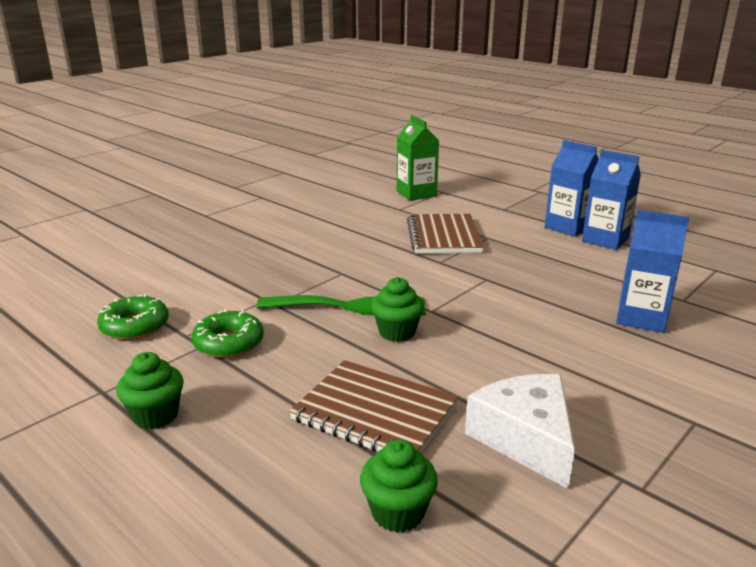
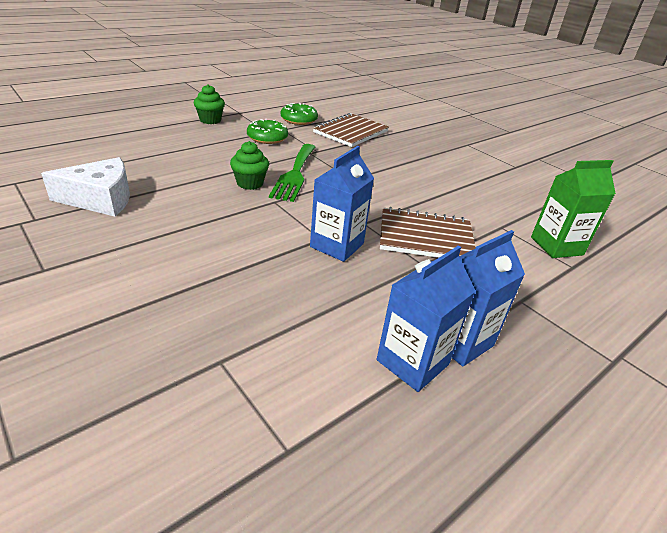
camera: 95 degrees right, 10 degrees up
brown notebook [289,360,459,453] -> brown notebook moved to [313,113,389,147]
green cupcake [360,439,438,532] -> none
blue carton [616,210,689,333] -> blue carton moved to [310,146,374,262]

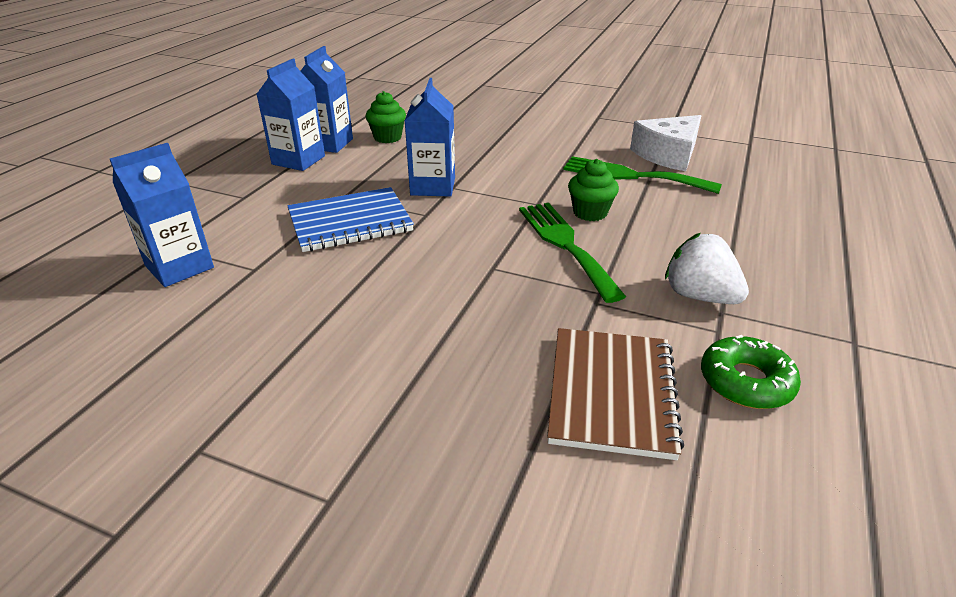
camera: 155 degrees right, 0 degrees up
green cupcake [194,84,225,124] -> green cupcake moved to [366,91,406,143]
green donut [247,119,288,144] -> white strawberry [665,233,749,304]
brown notebook [380,207,476,258] -> blue notebook [287,187,414,252]
green carton [531,160,616,258] -> blue carton [110,143,214,287]
none -> green fork [563,156,722,194]

